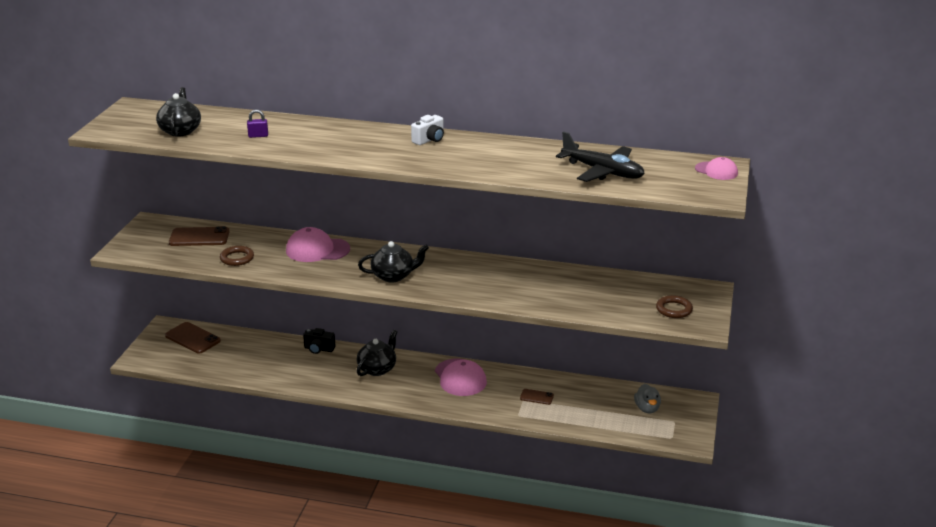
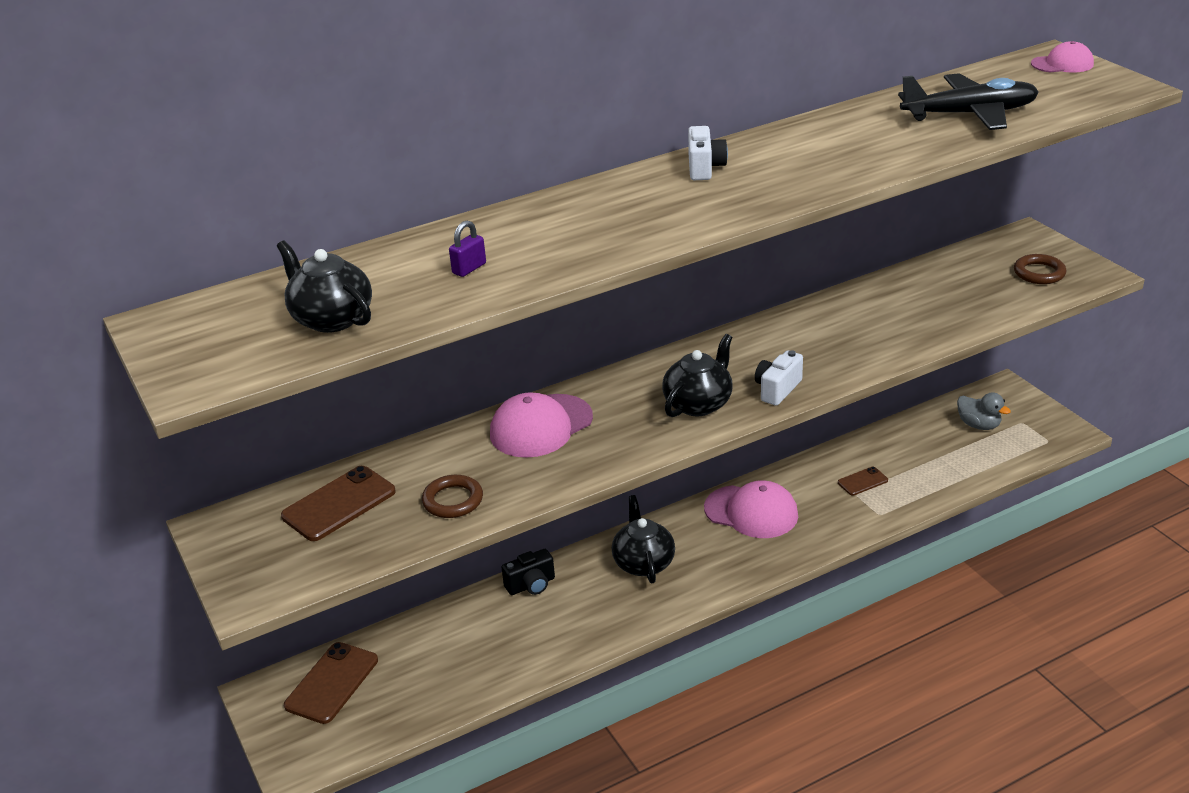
camera: 40 degrees left, 5 degrees up
brown phone [165,322,221,354] -> brown phone turned 60 degrees counterclockwise [284,642,378,724]
none -> white camera [755,350,803,406]

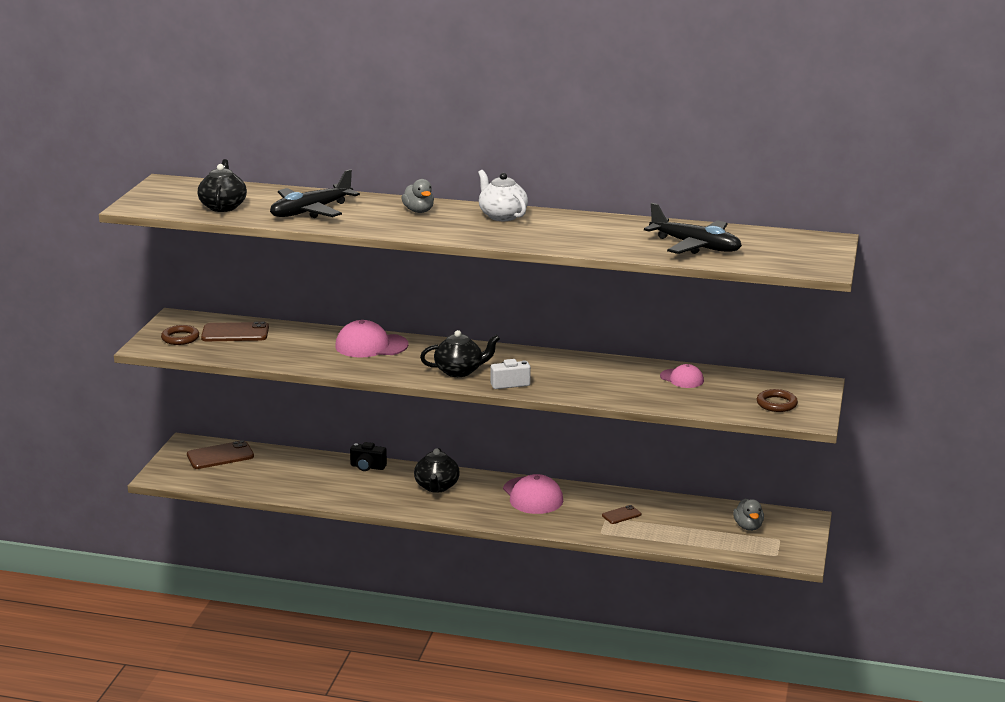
camera: 40 degrees right, 10 degrees down
brown ring [422,475,483,518] -> brown ring moved to [161,325,199,345]
purple padlock [449,221,486,277] -> black plane [270,169,360,218]
black teapot [612,495,675,584] -> black teapot turned 150 degrees clockwise [414,448,460,493]
white camera [688,126,728,180] -> white teapot [478,170,528,221]
brown phone [838,467,888,496] -> brown phone turned 45 degrees counterclockwise [602,505,641,524]
pink cap [1031,41,1094,73] -> pink cap moved to [660,364,704,388]
none -> grey duck [401,179,434,213]

